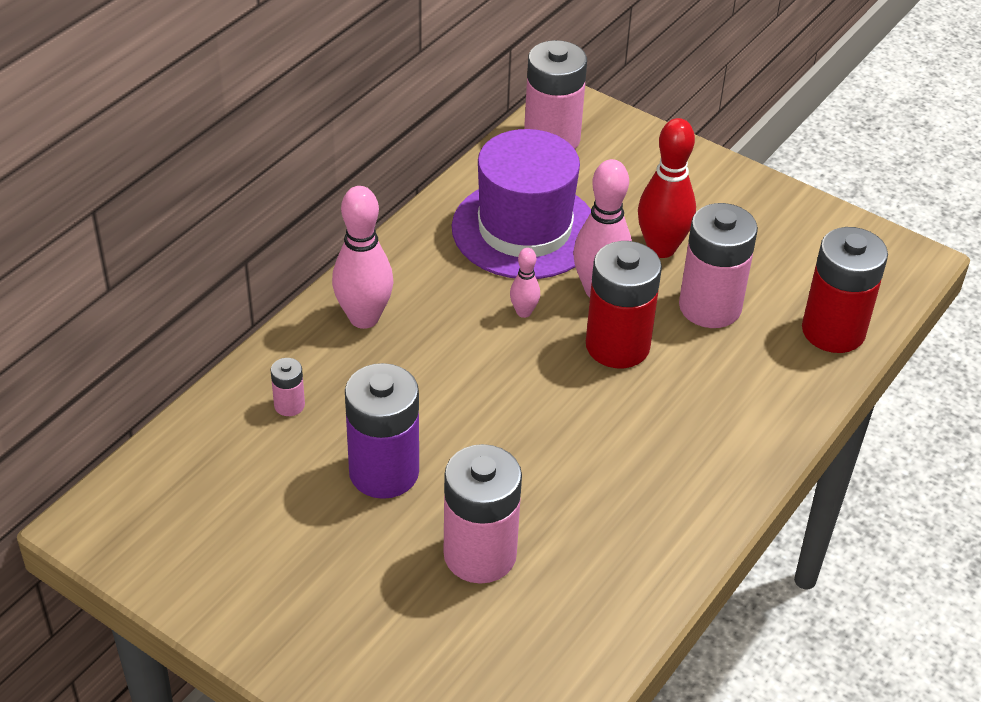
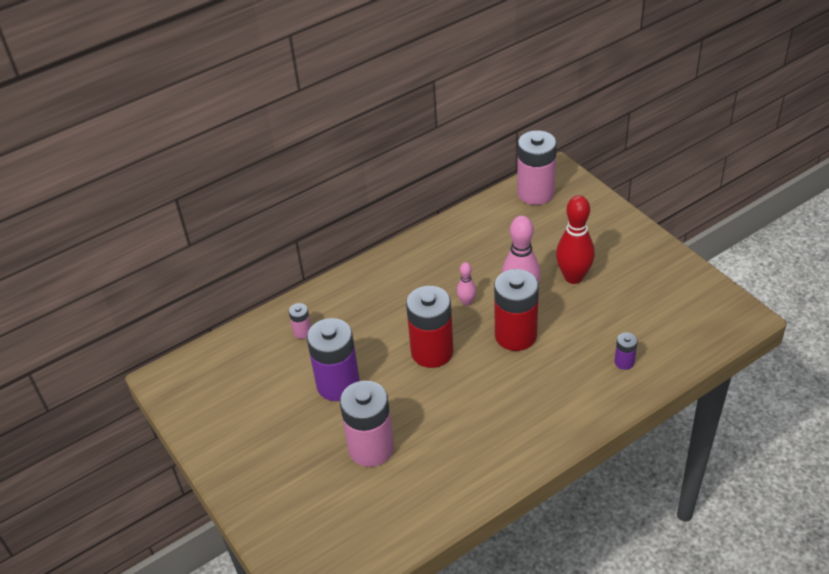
camera: 25 degrees right, 0 degrees up
pink bowling pin [332,186,393,329] -> none
purple hat [452,129,591,279] -> none
pink battery [679,203,758,328] -> none
red battery [802,227,888,353] -> red battery moved to [406,286,453,368]
none -> purple battery [615,332,637,370]

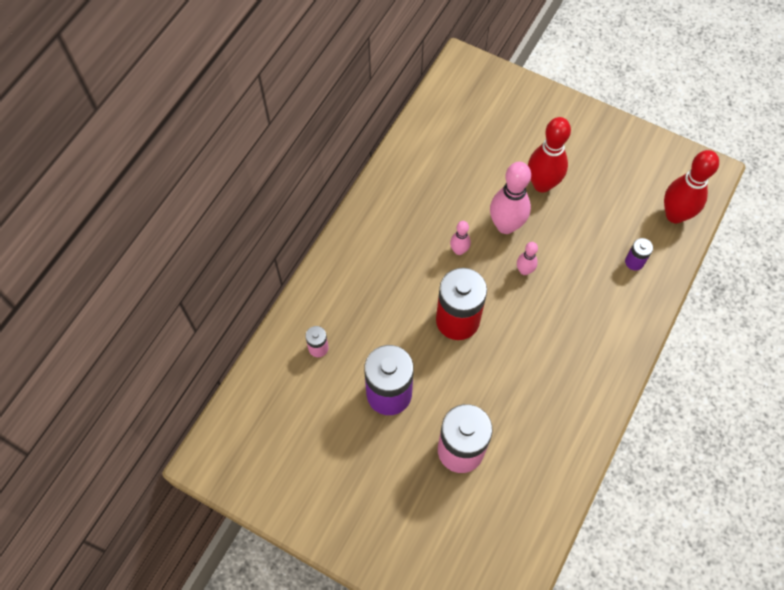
camera: 30 degrees left, 20 degrees up
red battery [494,269,539,351] -> pink bowling pin [517,242,538,275]
pink battery [517,130,557,205] -> none
none -> red bowling pin [664,150,719,223]

